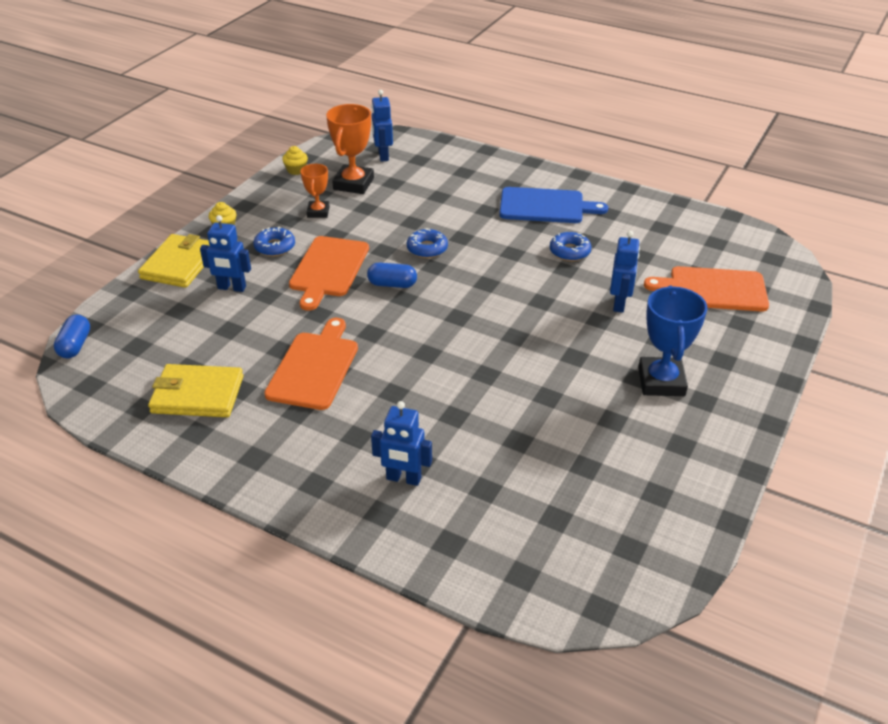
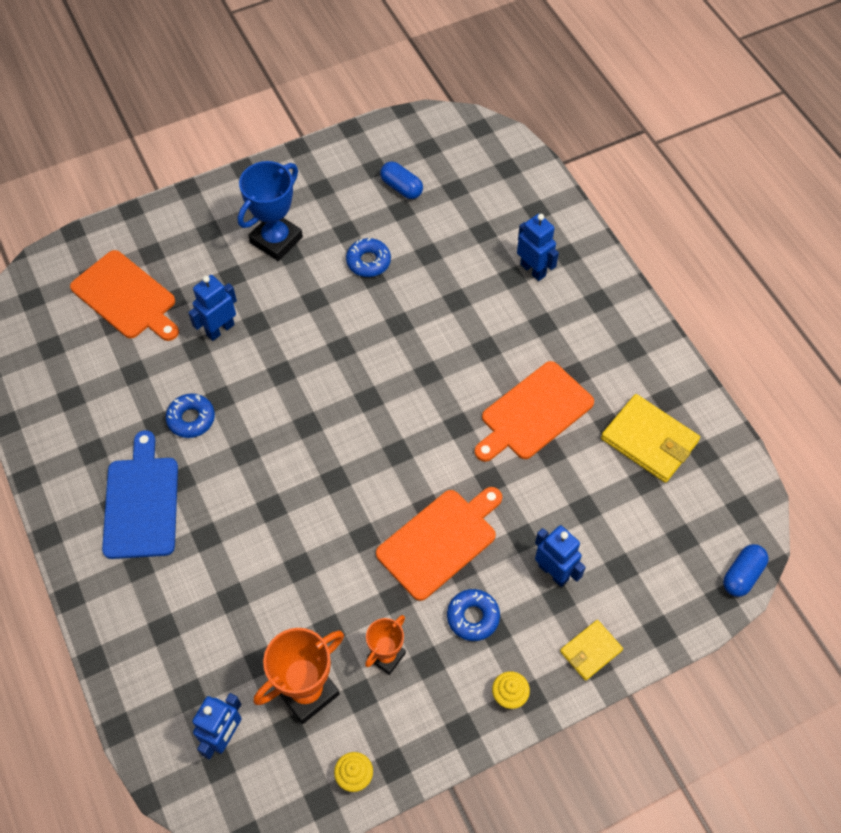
camera: 145 degrees left, 20 degrees up
yellow wallet [138,234,209,288] -> yellow wallet [560,620,623,681], size x0.58
blue capsule [367,263,417,288] -> blue capsule moved to [380,161,423,199]
blue donut [407,228,448,258] -> blue donut moved to [346,238,391,277]
blue cutting board [499,187,608,223] -> blue cutting board turned 45 degrees clockwise [102,430,178,559]

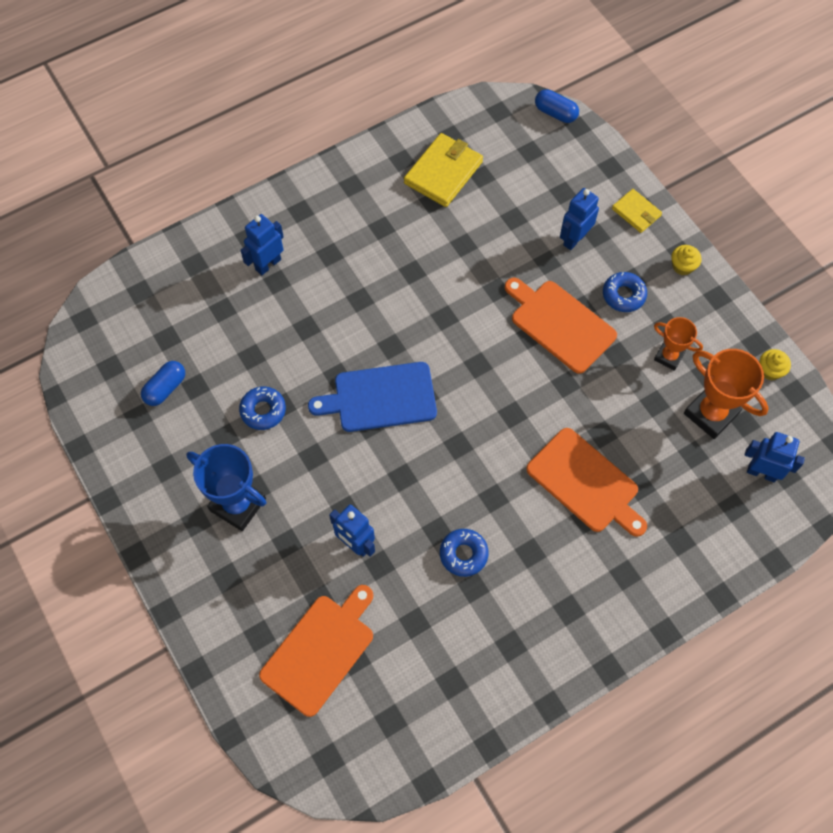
camera: 95 degrees left, 5 degrees up
blue cutting board [102,430,178,559] -> blue cutting board moved to [308,362,437,432]
orange cutting board [475,361,594,462] -> orange cutting board moved to [526,428,647,537]

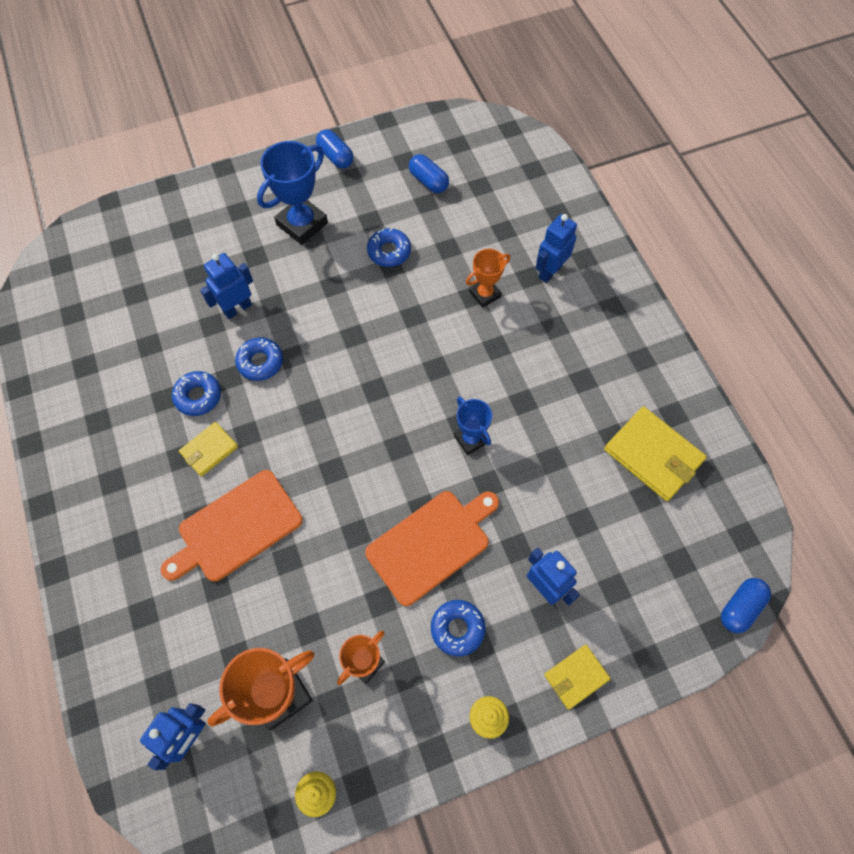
camera: 100 degrees right, 0 degrees up
blue robot [240,214,284,275] -> blue robot turned 105 degrees counterclockwise [535,214,577,283]
orange cutting board [259,585,373,717] -> none
blue cutting board [308,362,437,432] -> none
none -> yellow wallet [179,422,238,477]
none -> blue donut [235,337,283,381]
none -> blue capsule [316,129,354,169]
none -> blue trophy [454,397,492,455]
none -> orange trophy [466,249,510,308]

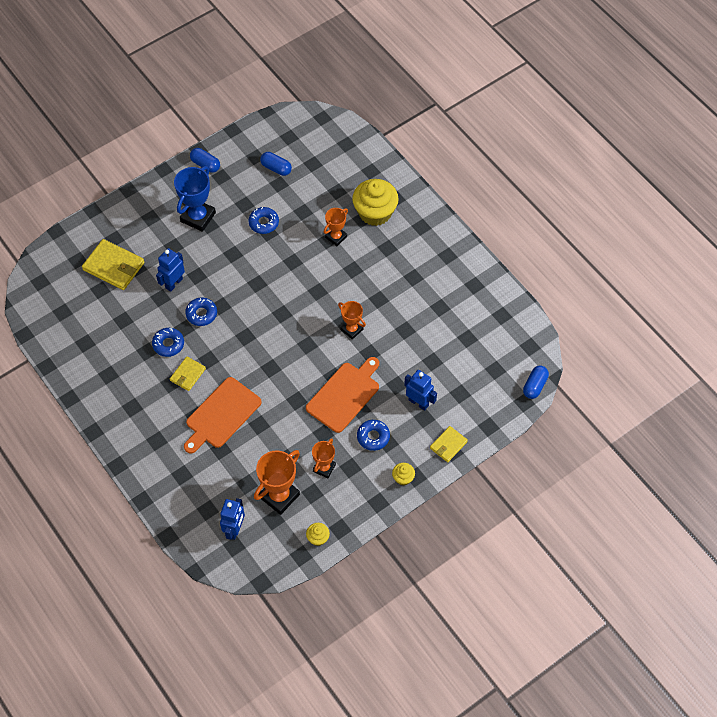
camera: 15 degrees left, 5 degrees down
blue trophy [454,397,492,455] -> orange trophy [338,301,366,340]
blue robot [535,214,577,283] -> yellow cupcake [352,179,399,226]
yellow wallet [604,407,707,501] -> yellow wallet moved to [82,239,145,290]

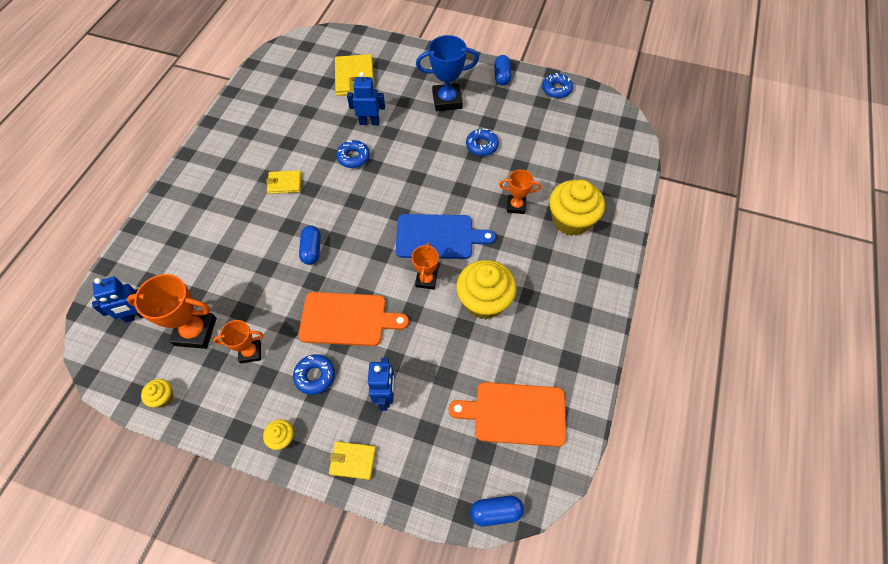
camera: 55 degrees right, 0 degrees up
blue donut [152,328,184,357] -> blue donut moved to [542,73,573,98]
orange cutting board [184,377,262,454] -> orange cutting board moved to [449,382,566,447]
blue capsule [260,152,292,176] -> blue capsule moved to [299,226,321,265]
none -> blue cutting board [396,214,496,259]
none -> yellow cupcake [456,260,516,319]

